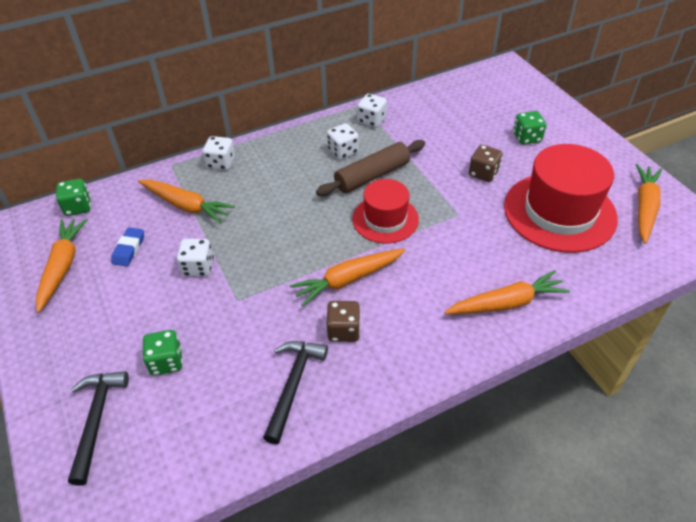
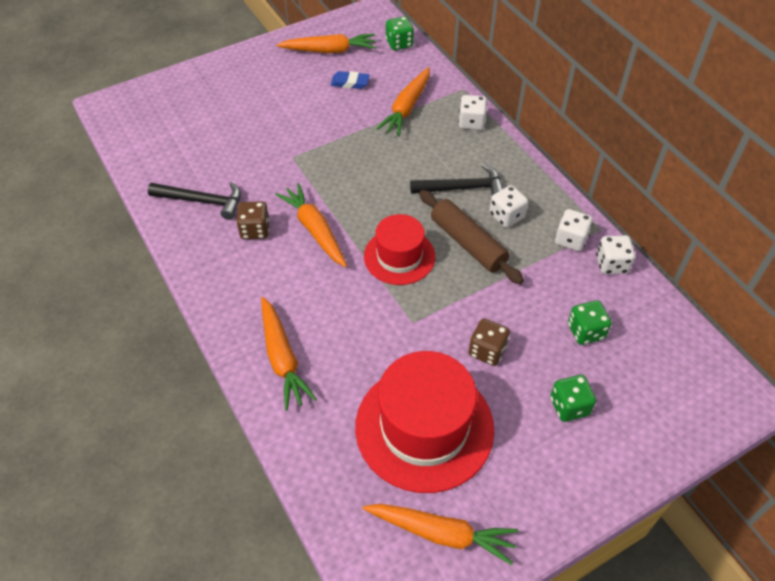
camera: 85 degrees right, 5 degrees up
black hammer [68,371,129,486] -> black hammer moved to [410,164,503,195]
green dice [142,330,183,376] -> green dice moved to [568,300,612,345]
white dice [177,239,214,276] -> white dice moved to [596,235,635,274]

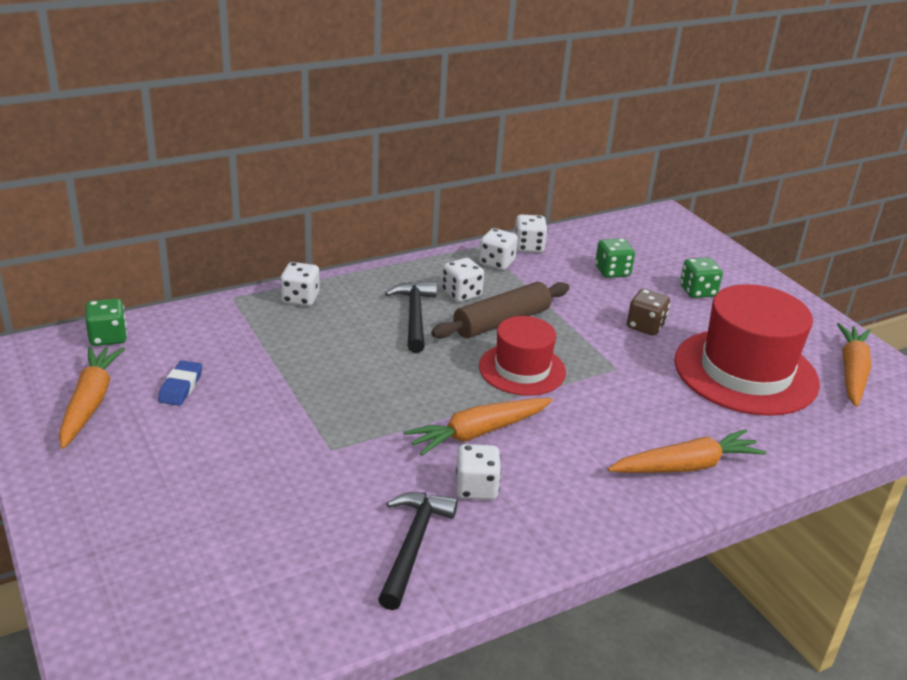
camera: 90 degrees left, 20 degrees down
brown dice [236,201,270,239] -> white dice [456,444,501,500]
orange carrot [376,67,430,136] -> none

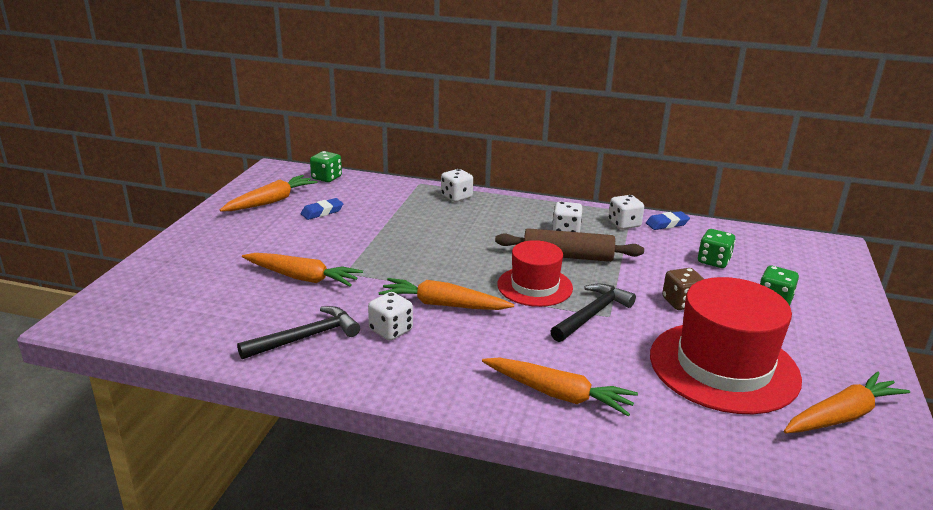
camera: 45 degrees right, 5 degrees down
black hammer [385,282,437,353] -> black hammer moved to [550,283,636,342]
white dice [514,215,548,253] -> blue eraser [646,211,690,230]
none -> orange carrot [242,253,363,287]

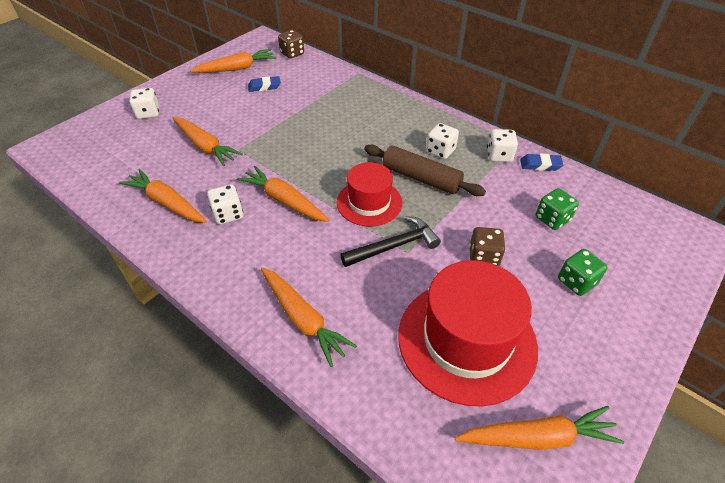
camera: 25 degrees right, 20 degrees up
black hammer [237,306,360,359] -> orange carrot [119,169,207,223]
green dice [310,151,342,182] -> brown dice [278,30,304,59]
white dice [441,169,473,202] -> white dice moved to [130,88,159,119]

